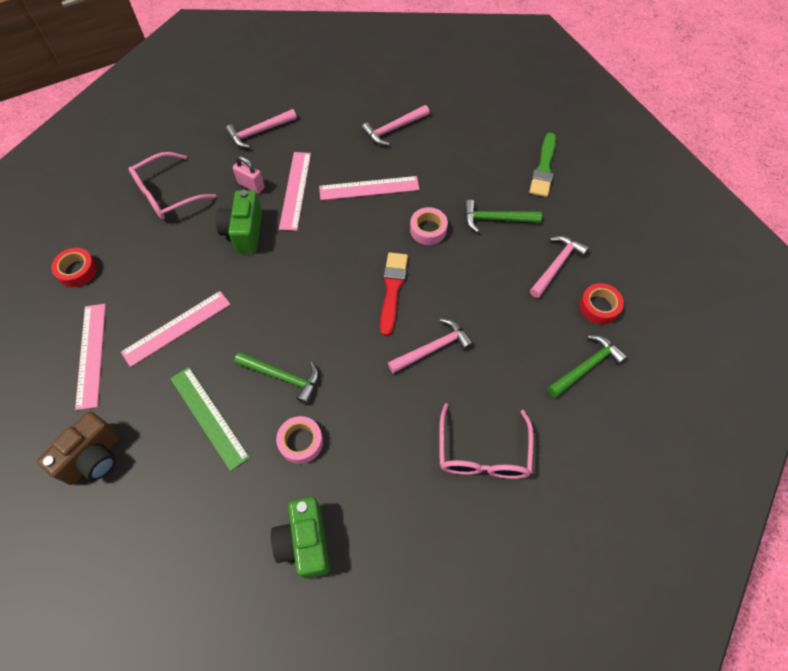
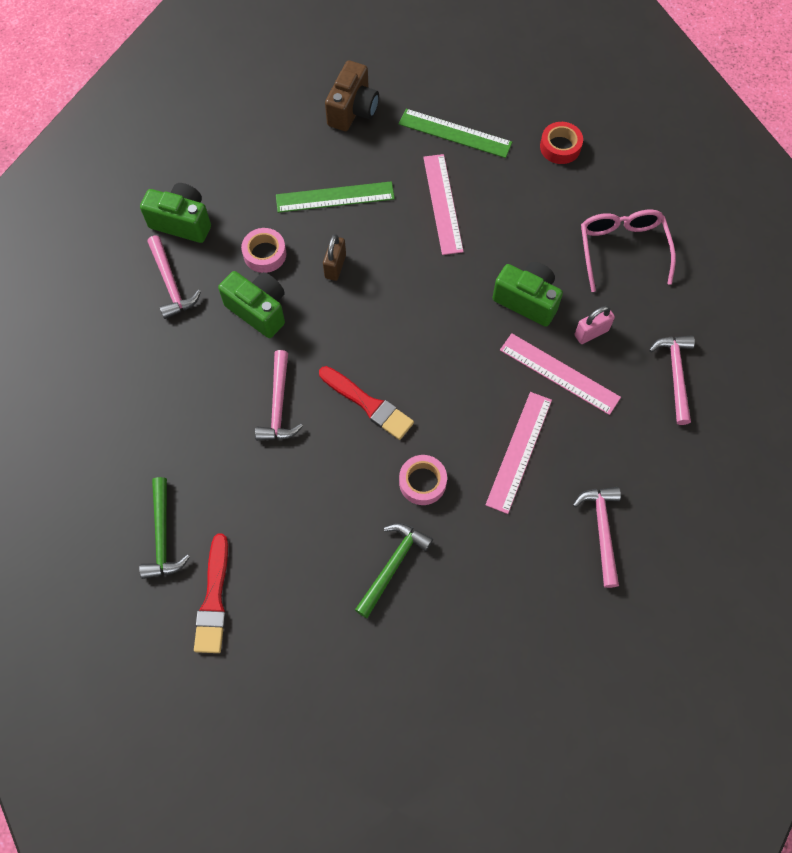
camera: 120 degrees right, 5 degrees up
brown camera [37,411,120,485] -> brown camera turned 135 degrees counterclockwise [325,60,379,131]
pink ruler [75,304,106,410] -> green ruler [399,109,512,158]
green hammer [234,352,319,404] -> brown padlock [323,234,346,281]
pink glasses [439,403,534,479] -> none
green brush [529,133,556,197] -> none
pink hammer [530,235,589,298] -> pink hammer moved to [148,235,201,319]
red tape [579,283,624,325] -> red brush [194,534,228,653]
none -> green camera [218,271,285,338]

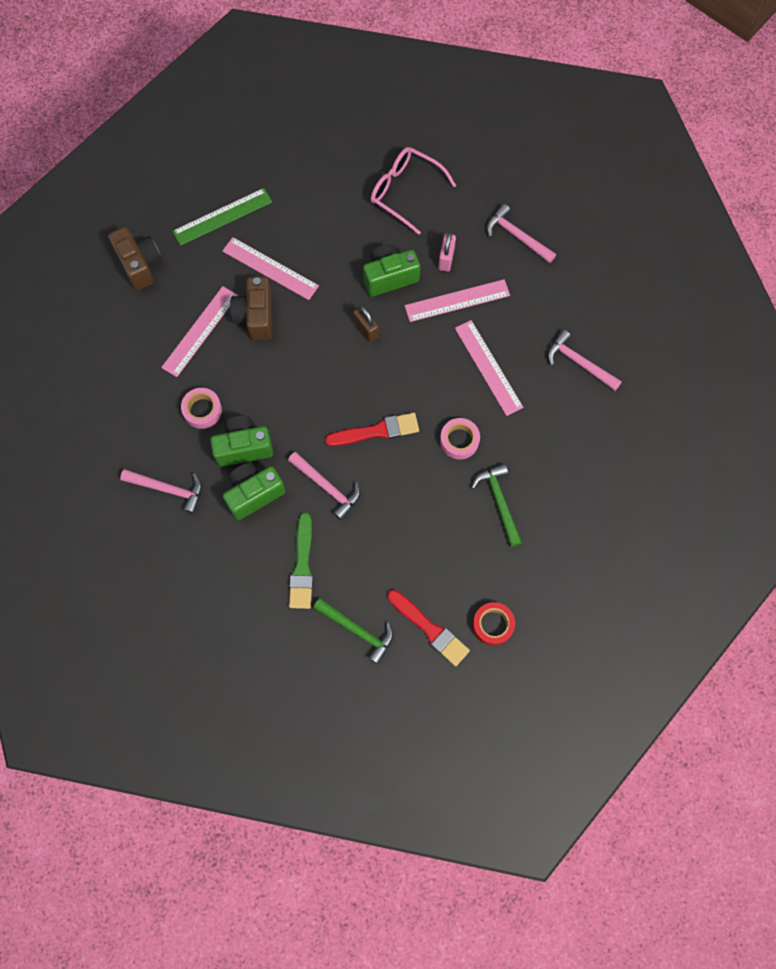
camera: 50 degrees left, 5 degrees up
green camera [140,183,211,243] -> green camera moved to [223,463,286,520]
green ruler [276,181,395,213] -> pink ruler [161,286,238,377]
brown padlock [323,234,346,281] -> brown padlock moved to [353,306,379,343]
red tape [540,122,583,164] -> red tape moved to [472,602,515,646]
none -> brown camera [230,277,272,340]
none -> green brush [289,512,313,609]

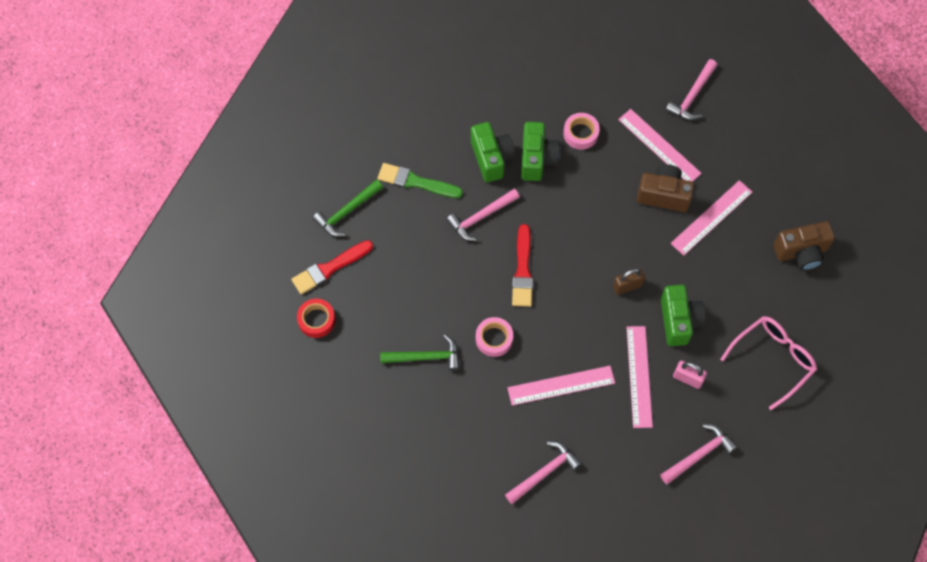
camera: 105 degrees right, 5 degrees down
brown camera [108,227,162,291] -> brown camera moved to [773,221,835,270]
pink hammer [120,469,202,514] -> pink hammer moved to [666,59,717,120]
green ruler [173,188,272,246] -> none

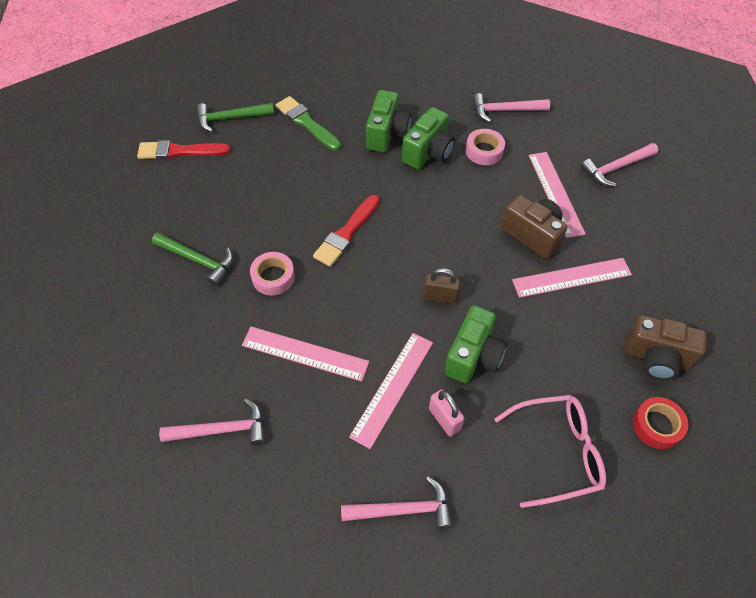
camera: 30 degrees right, 10 degrees down
red tape [297,299,335,338] -> red tape moved to [633,397,688,449]
pink hammer [446,189,520,241] -> pink hammer moved to [473,93,550,123]

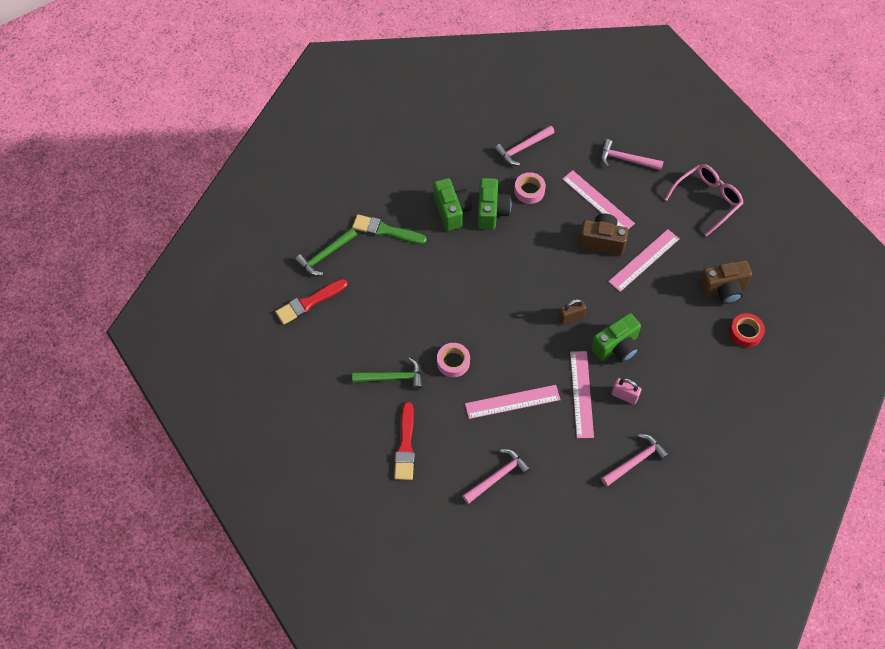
camera: 30 degrees left, 5 degrees up
red brush [313,195,380,267] -> red brush moved to [394,402,415,480]
green camera [444,305,507,383] -> green camera turned 60 degrees clockwise [591,313,641,362]
pink glasses [494,395,606,508] -> pink glasses moved to [665,164,743,236]
pink hammer [581,143,658,187] -> pink hammer turned 75 degrees clockwise [601,139,664,170]

